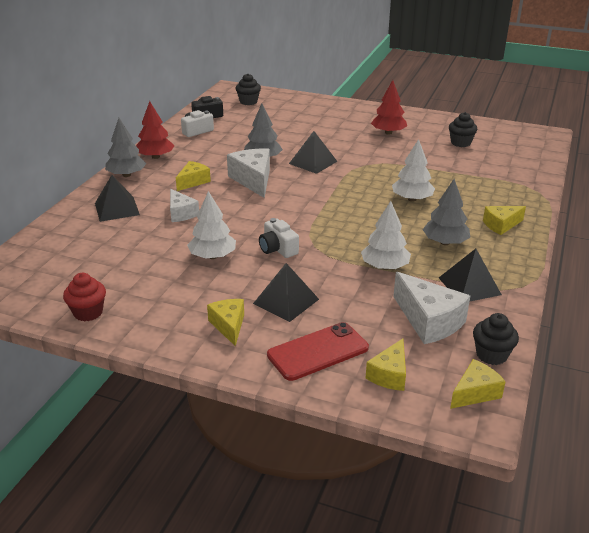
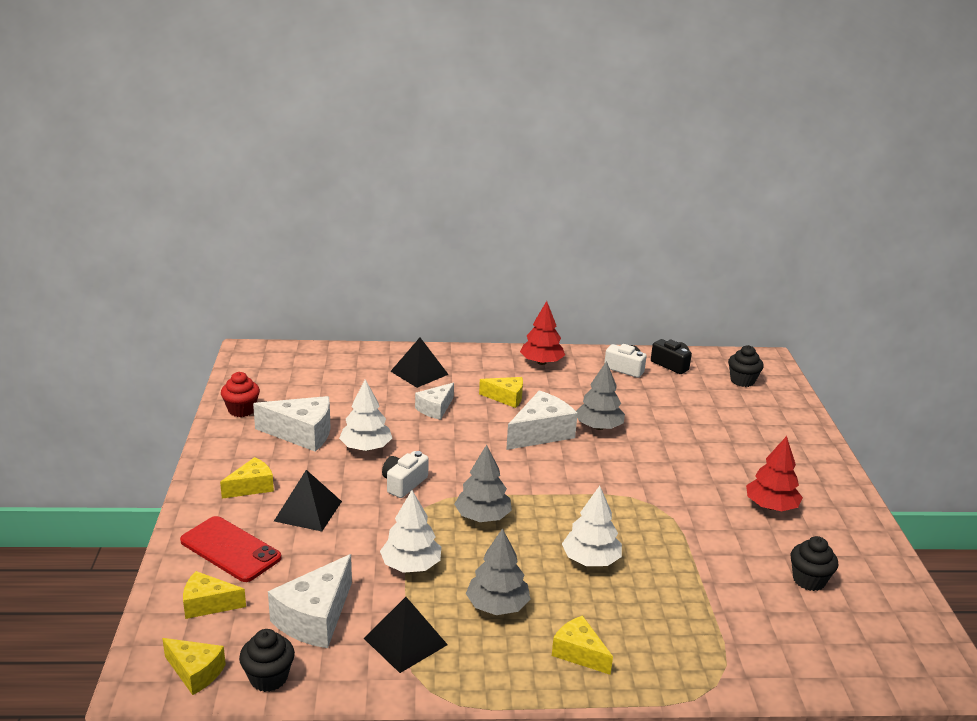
camera: 65 degrees right, 5 degrees down
grey tree [105,118,146,177] -> grey tree moved to [454,444,512,522]
black pyramid [289,131,338,174] -> none
none -> white cheese [253,396,331,452]

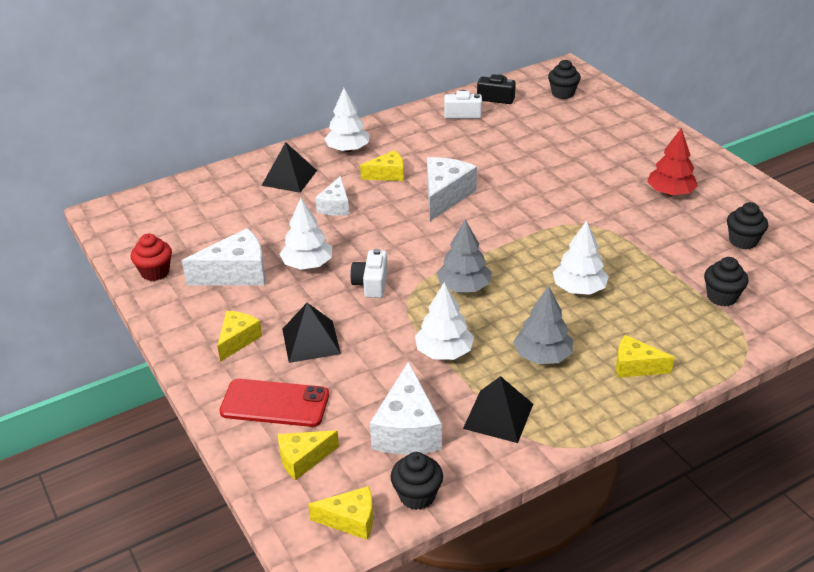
camera: 25 degrees left, 10 degrees up
red tree [520,301,565,365] -> none
grey tree [576,361,625,430] -> none
none -> white tree [324,88,370,152]
none -> black cupcake [704,257,748,306]

